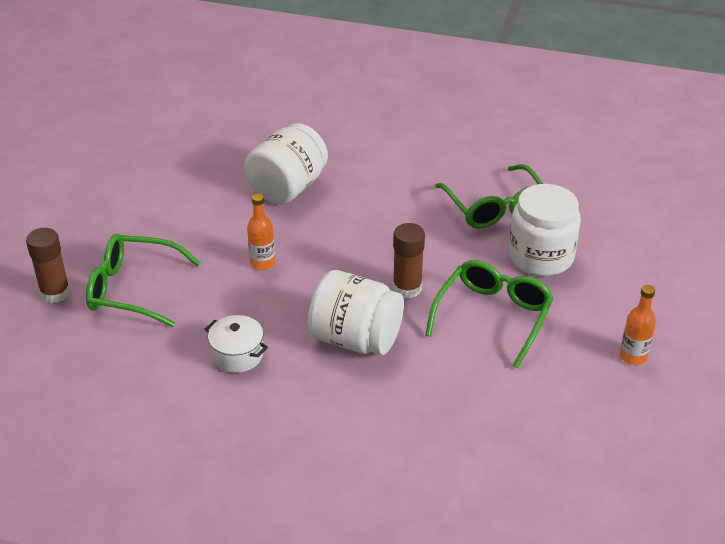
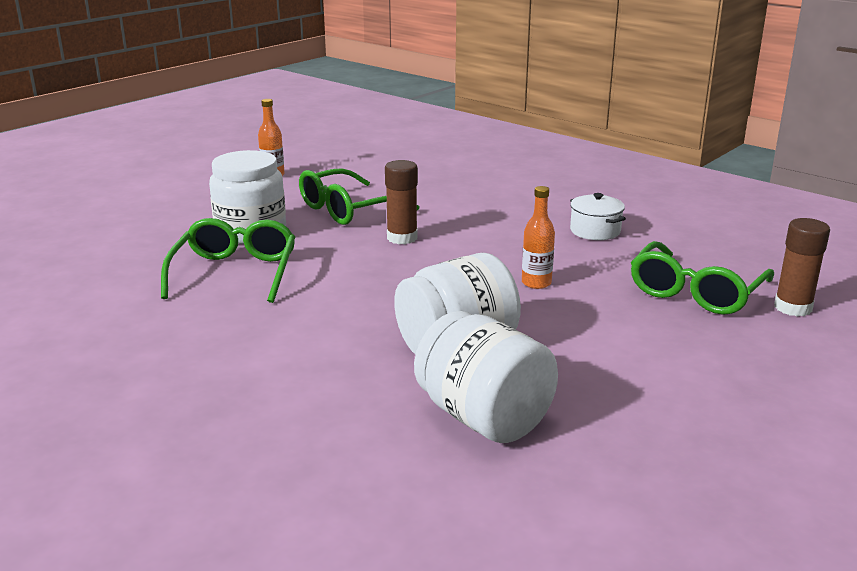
camera: 155 degrees left, 15 degrees down
green glasses [86,234,201,327] -> green glasses turned 90 degrees clockwise [631,241,774,315]
white jar [308,270,404,355] -> white jar moved to [414,311,558,443]

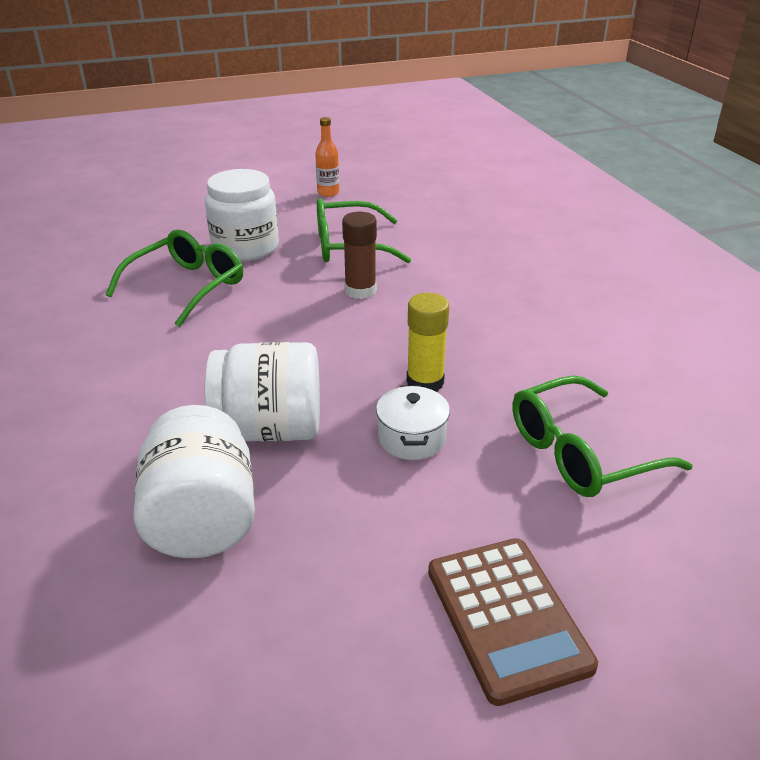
camera: 30 degrees right, 10 degrees up
orange bottle [522,186,555,289] -> yellow glue stick [407,293,449,392]
white pot [570,193,626,240] -> white pot moved to [376,385,450,460]
brown glue stick [774,218,830,317] -> none
none -> brown calculator [428,538,598,706]

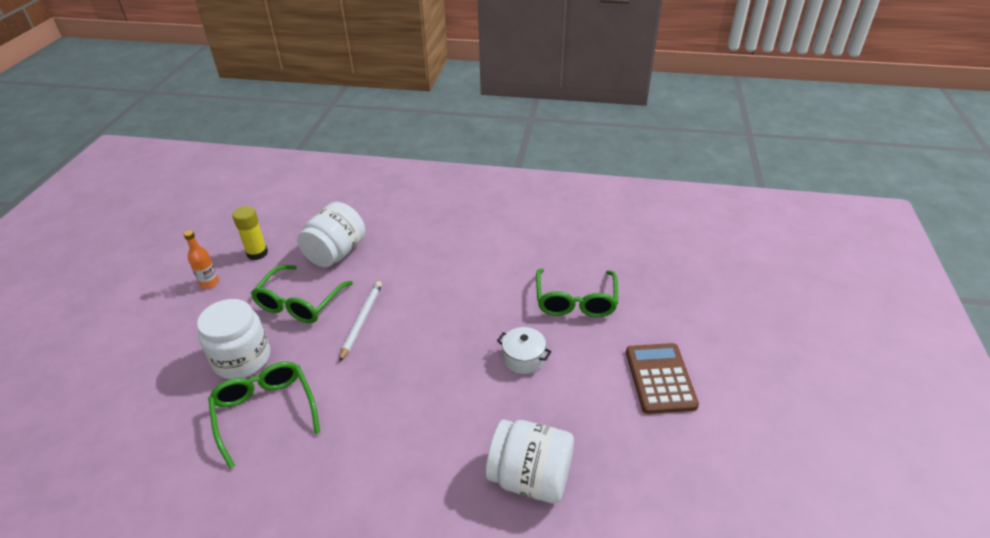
camera: 60 degrees left, 5 degrees up
white jar [205,342,320,442] -> white jar moved to [297,202,366,267]
brown glue stick [342,212,377,299] -> white pencil [339,281,382,362]
yellow glue stick [407,293,449,392] -> yellow glue stick moved to [232,206,268,260]
brown calculator [428,538,598,706] -> brown calculator turned 105 degrees counterclockwise [626,343,699,414]

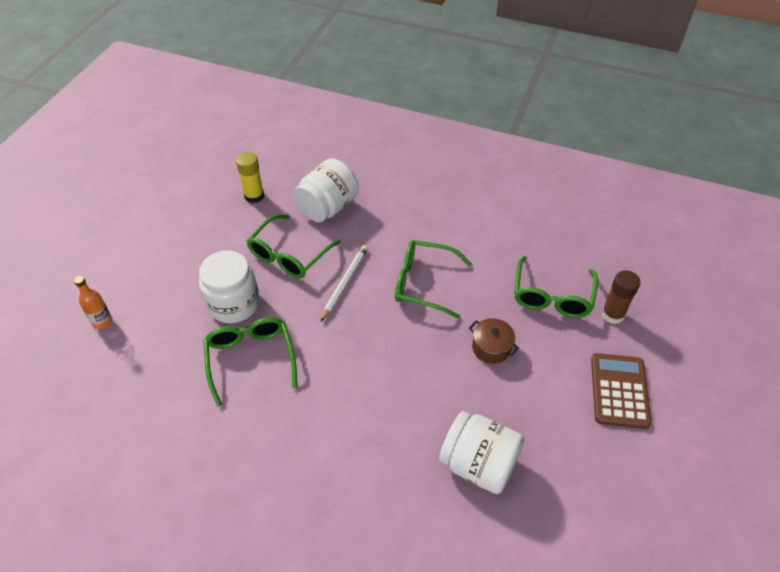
camera: 10 degrees right, 10 degrees up
orange bottle [184,230,219,289] -> orange bottle moved to [74,276,112,329]
white pot [497,327,552,374] -> brown pot [469,318,519,364]
none -> green glasses [395,240,472,319]
none -> brown glue stick [601,270,641,324]

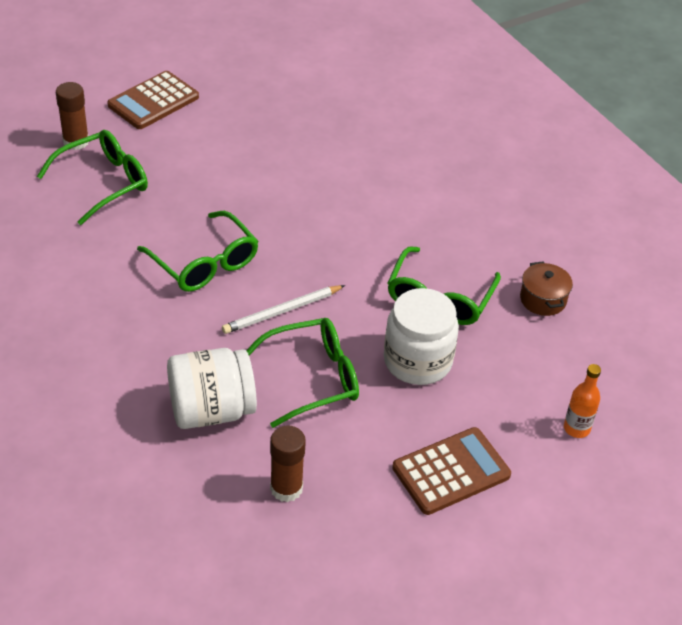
camera: 145 degrees left, 5 degrees down
yellow glue stick [236,152,264,203] -> brown glue stick [270,426,306,502]
white jar [439,411,524,494] -> none
brown pot [469,318,519,364] -> brown pot moved to [520,261,573,316]
none -> brown calculator [392,427,511,515]

